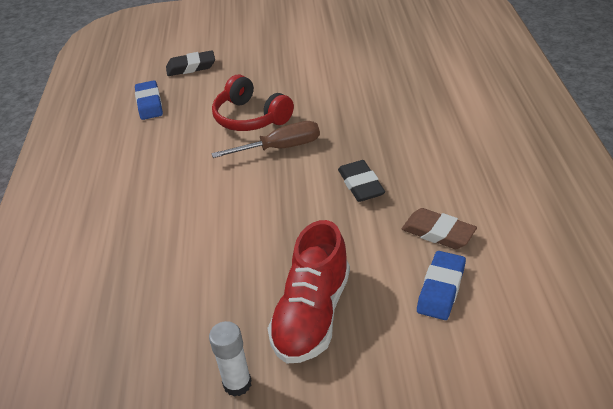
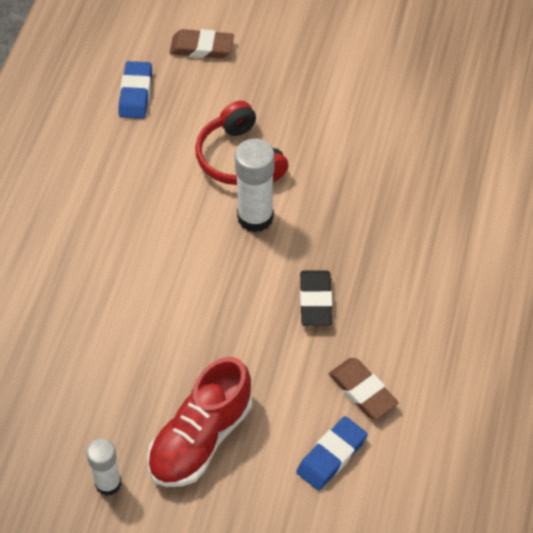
camera: 15 degrees right, 15 degrees up
black eraser [166,50,215,76] -> brown eraser [170,29,234,59]
brown screwdriver [211,121,320,158] -> white glue stick [235,139,275,232]

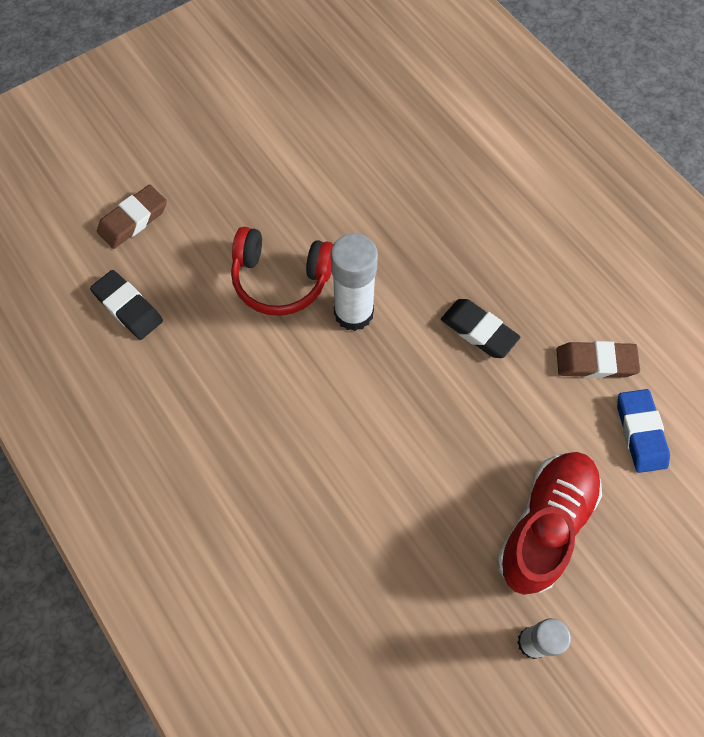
camera: 50 degrees left, 10 degrees up
blue eraser [119,61,152,119] -> black eraser [90,270,163,340]
red shoe [147,357,252,487] -> red shoe turned 135 degrees counterclockwise [497,452,602,595]

